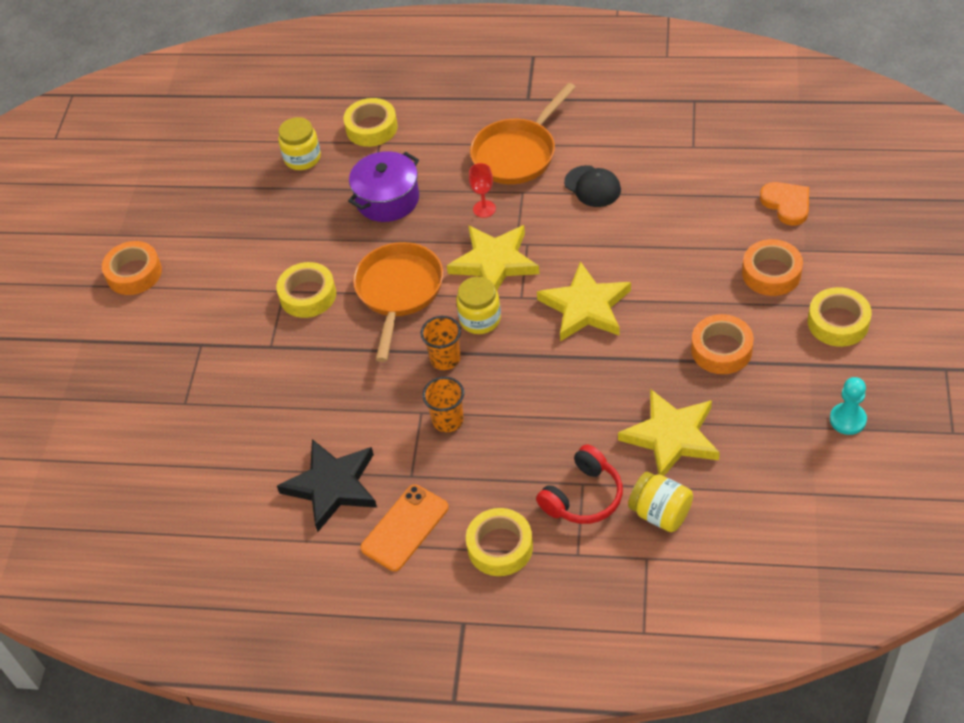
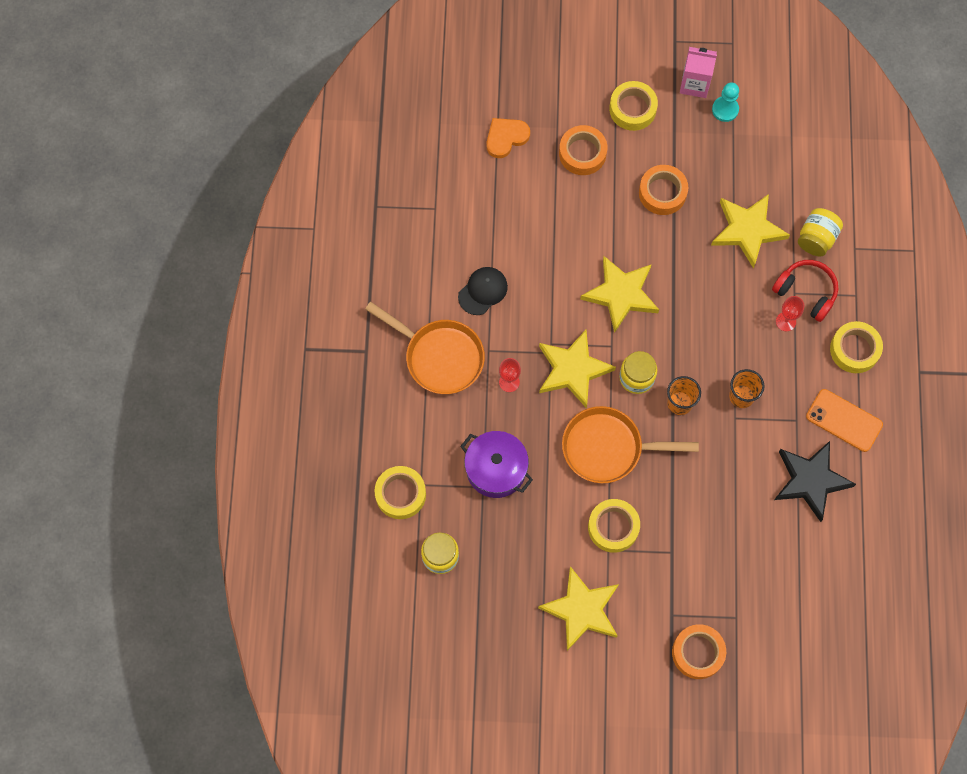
camera: 100 degrees left, 20 degrees up
orange tape [102,241,162,295] -> orange tape moved to [672,624,726,679]
none -> yellow star [538,566,619,651]
none -> pink carton [680,47,717,98]
none -> red goblet [776,296,804,331]

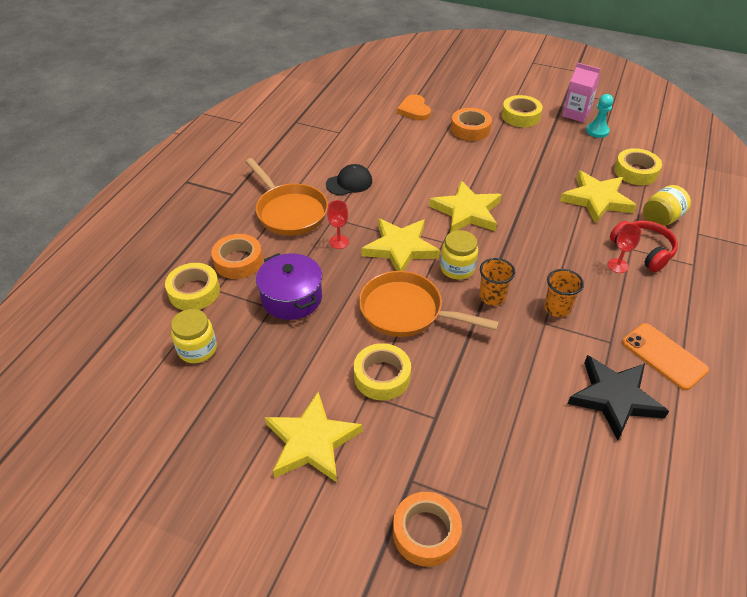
camera: 20 degrees right, 25 degrees down
orange heart [487,118,530,158] -> orange heart turned 90 degrees counterclockwise [397,94,431,121]
orange tape [639,165,688,215] -> orange tape moved to [211,234,263,279]
yellow tape [830,321,883,373] -> yellow tape moved to [614,148,662,185]

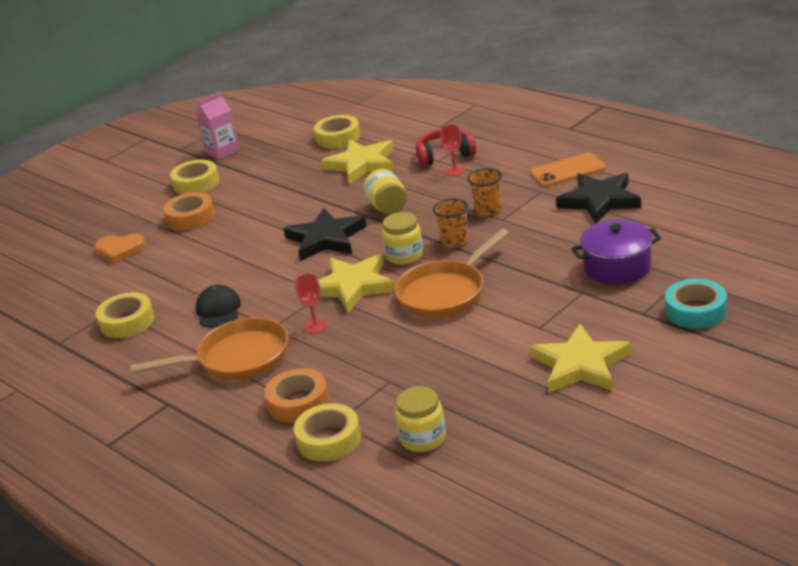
camera: 65 degrees left, 15 degrees down
purple pot [256,253,322,320] -> purple pot moved to [572,220,661,285]
yellow tape [354,343,411,400] -> yellow tape moved to [96,292,154,338]
orange tape [393,492,462,567] -> turquoise tape [665,279,727,329]
yellow star [429,180,502,233] -> black star [284,208,367,261]
turquoise pawn [586,94,613,138] -> none
yellow jar [643,185,691,226] -> yellow jar moved to [363,169,407,214]

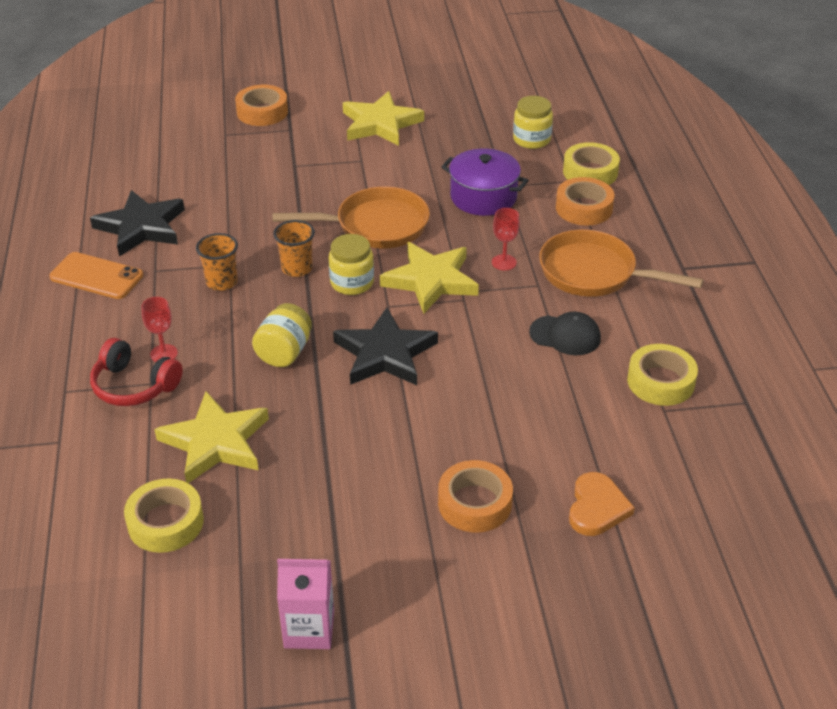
camera: 145 degrees left, 10 degrees up
orange heart [94,234,146,263] -> orange heart turned 60 degrees clockwise [569,472,635,536]
yellow tape [170,160,219,195] -> none
black cap [196,285,241,328] -> black cap turned 105 degrees counterclockwise [529,312,601,355]
purple pot [572,220,661,285] -> purple pot moved to [441,149,529,216]
turquoise tape [665,279,727,329] -> orange tape [235,85,288,126]

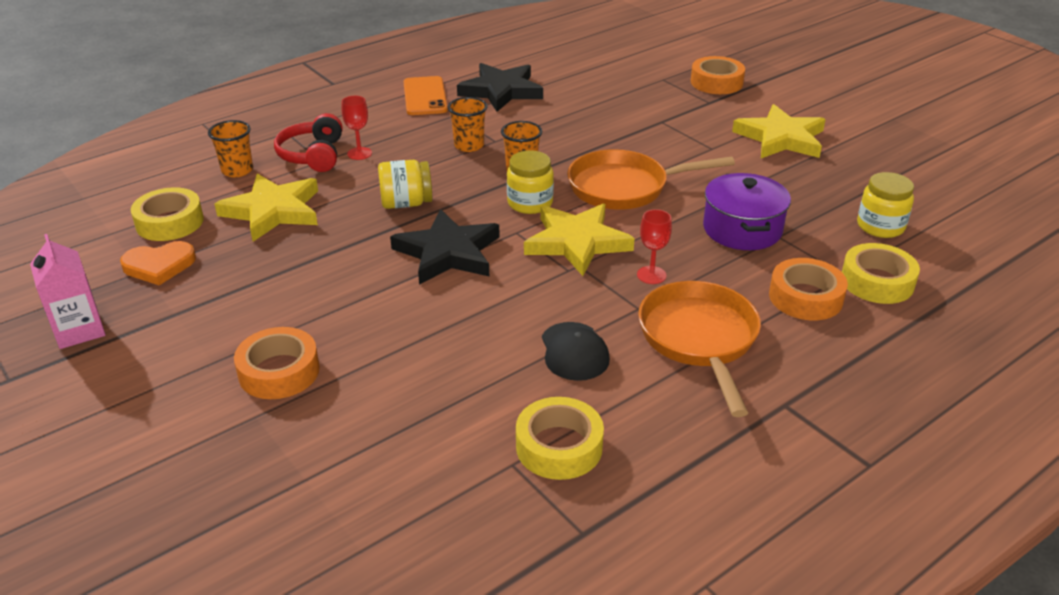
camera: 60 degrees right, 5 degrees down
orange pan [272,186,430,249] -> orange pan turned 120 degrees clockwise [567,149,735,210]
orange heart [569,472,635,536] -> orange heart moved to [120,241,196,285]
none -> orange cup [208,120,253,177]

